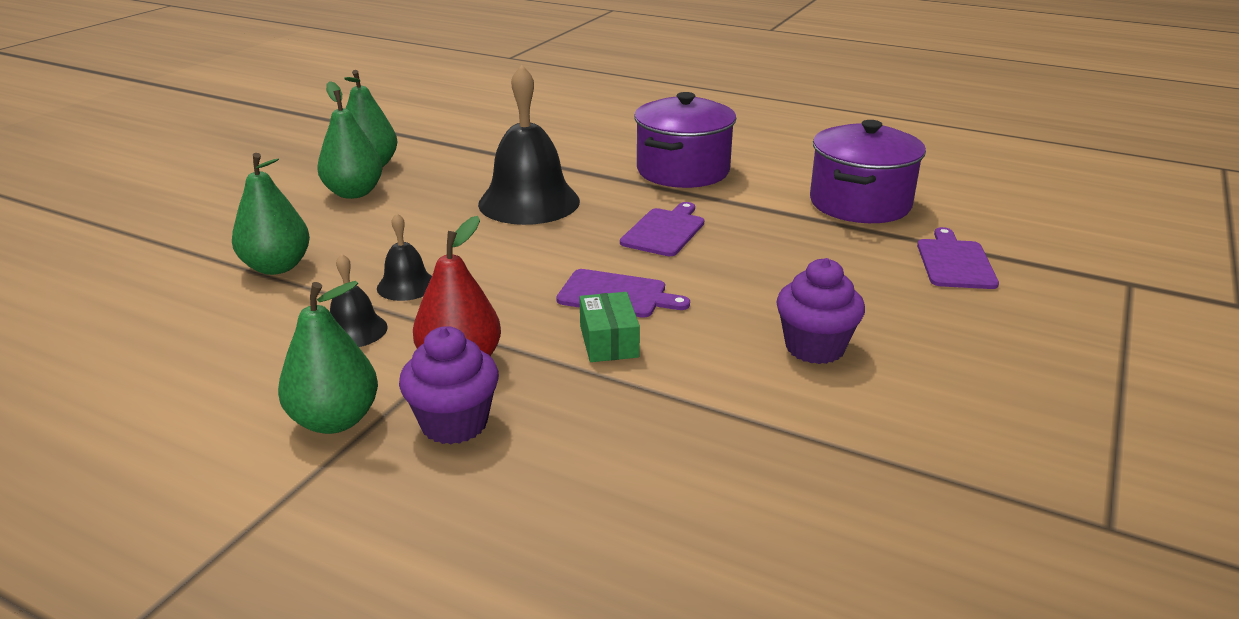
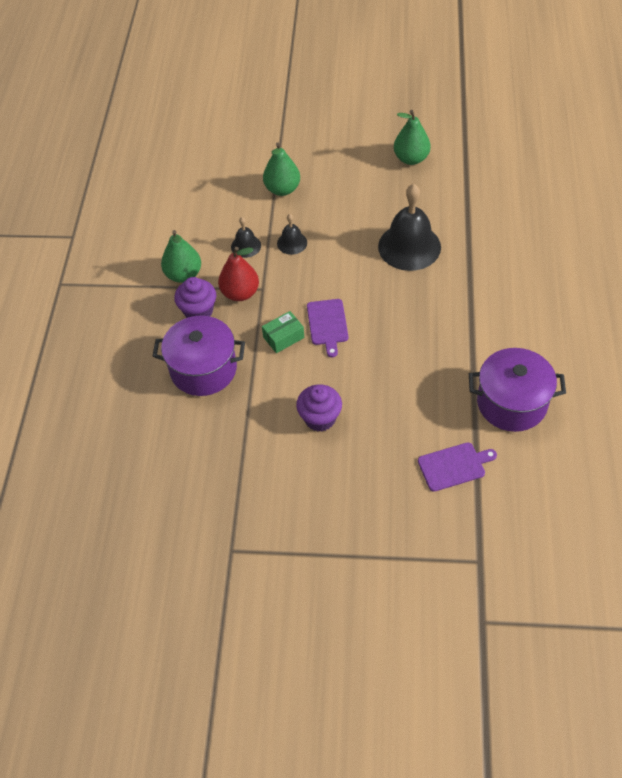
camera: 70 degrees right, 25 degrees up
green pear [317,81,383,199] -> none
purple cutting board [620,202,704,256] -> none
purple pot [634,92,736,188] -> purple pot moved to [152,316,245,396]

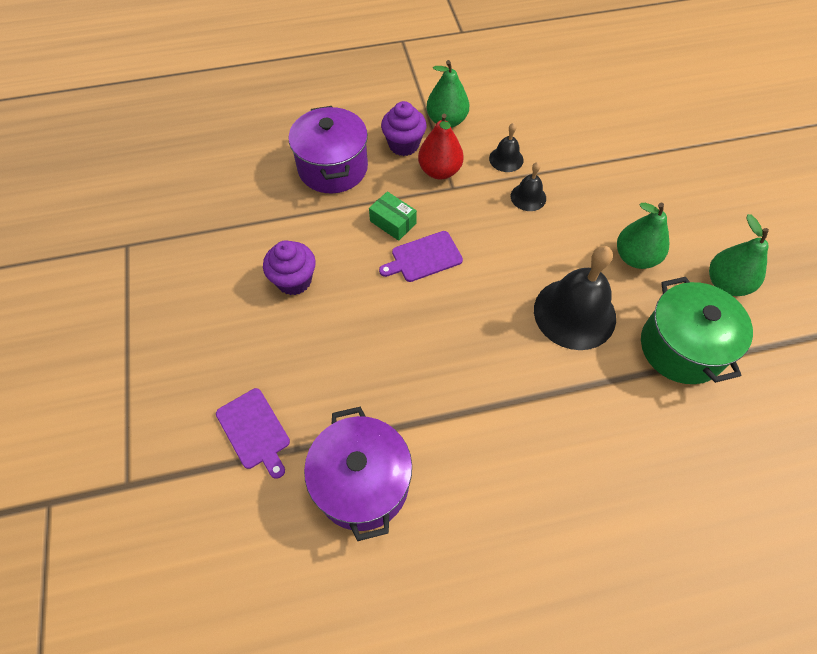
camera: 70 degrees right, 5 degrees up
green pear [263,142,300,196] -> green pear moved to [617,203,669,269]
none -> green pot [641,277,753,384]

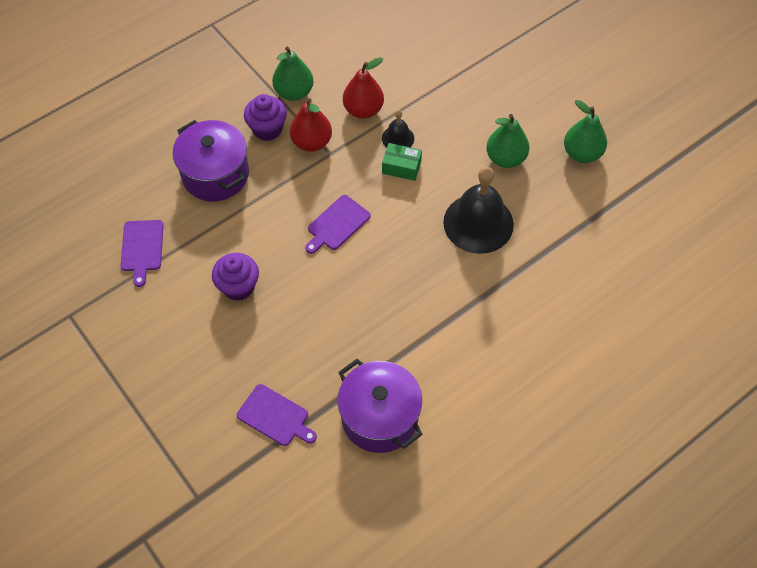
camera: 25 degrees left, 0 degrees up
green box [369,191,417,241] -> green box moved to [382,143,422,181]
black bell [489,123,524,172] -> red pear [343,57,384,119]
green pot [641,277,753,384] -> none
none -> purple cutting board [121,220,163,287]

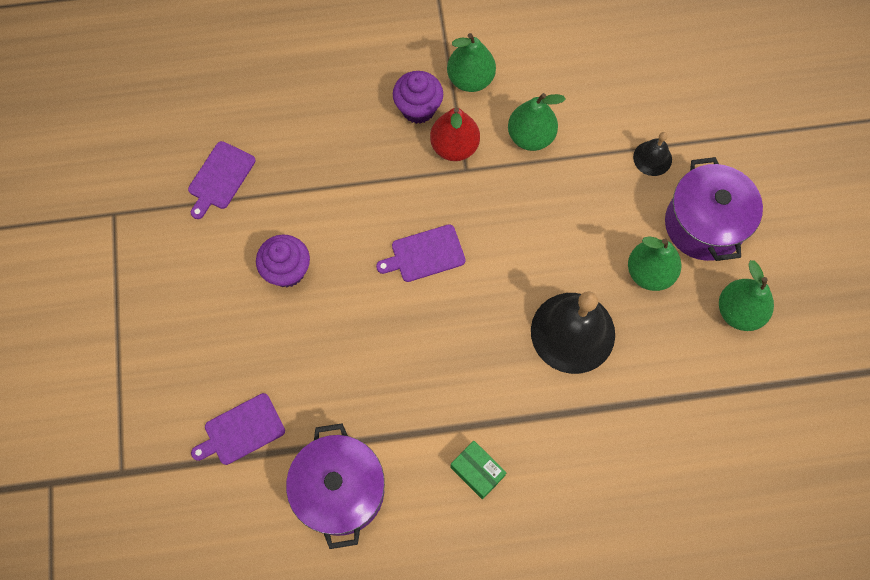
camera: 30 degrees right, 10 degrees up
purple pot [173,120,249,201] -> purple pot moved to [665,157,763,261]
purple cutting board [237,384,317,446] -> purple cutting board turned 90 degrees clockwise [191,393,285,465]
red pear [343,57,384,119] -> green pear [508,93,566,151]
black bell [382,110,414,148] -> black bell moved to [633,132,672,176]
green box [382,143,422,181] -> green box moved to [450,441,507,499]

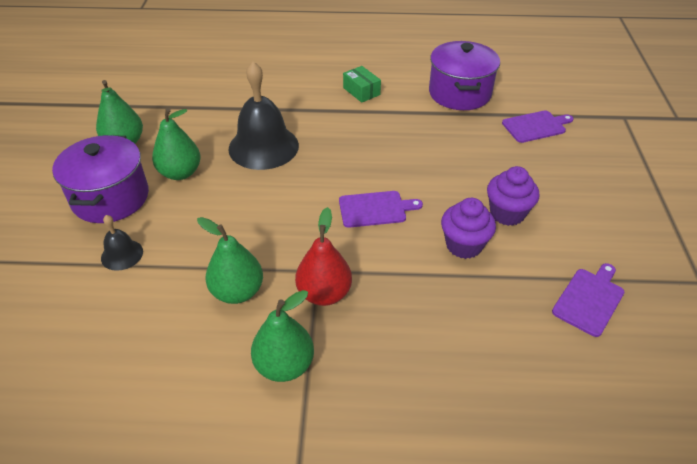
camera: 170 degrees left, 25 degrees down
purple cupcake [393,71,443,124] -> purple cupcake moved to [441,198,496,259]

